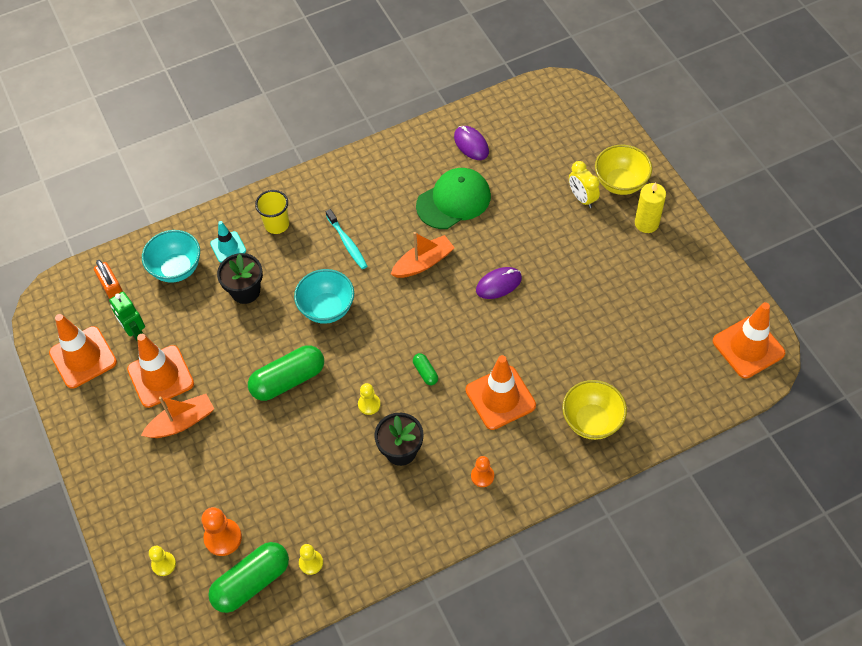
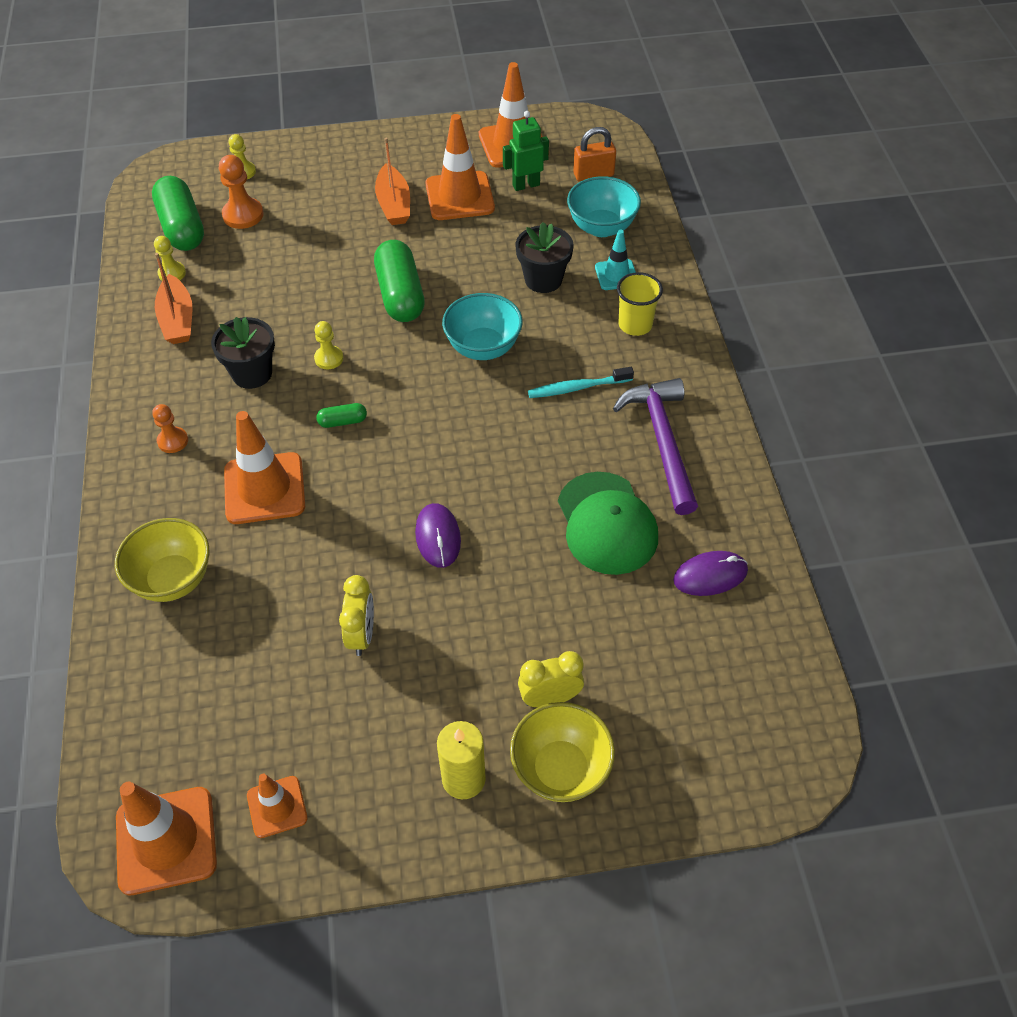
camera: 105 degrees right, 5 degrees down
orange boat [391,232,455,278] -> orange boat moved to [155,253,193,344]
none -> orange traffic cone [247,774,308,838]
none -> yellow clock [339,575,374,656]
none -> purple hammer [613,378,698,515]

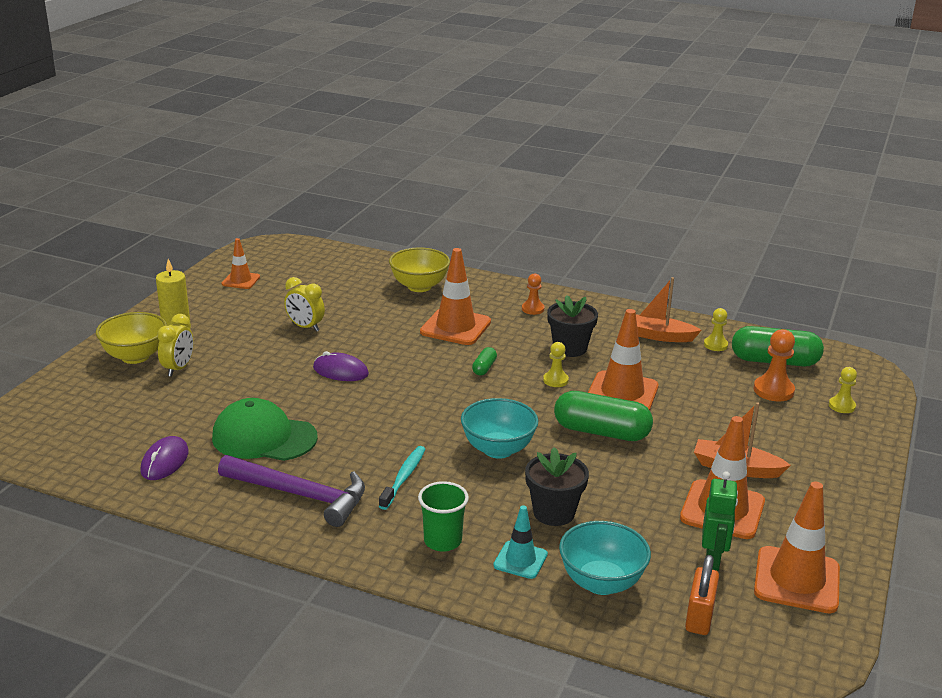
camera: 120 degrees right, 25 degrees down
orange traffic cone [116,782,217,895] -> orange traffic cone moved to [588,309,659,410]
yellow cup [617,272,663,336] -> green cup [418,481,469,552]

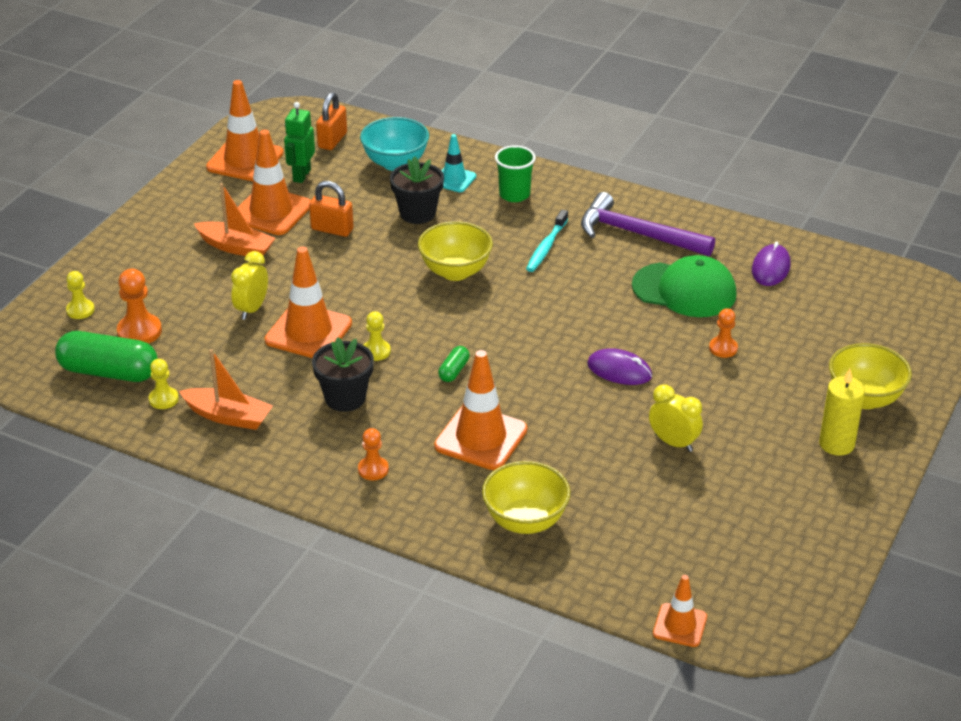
camera: 175 degrees left, 10 degrees up
yellow clock [157,314,193,377] -> yellow clock moved to [231,251,268,320]
orange traffic cone [222,238,260,289] -> orange traffic cone moved to [653,575,707,647]
turquoise bowl [461,398,538,459] -> yellow bowl [418,221,493,281]
green capsule [554,391,653,441] -> none
none -> orange padlock [309,181,354,237]
none -> orange pawn [709,308,738,358]

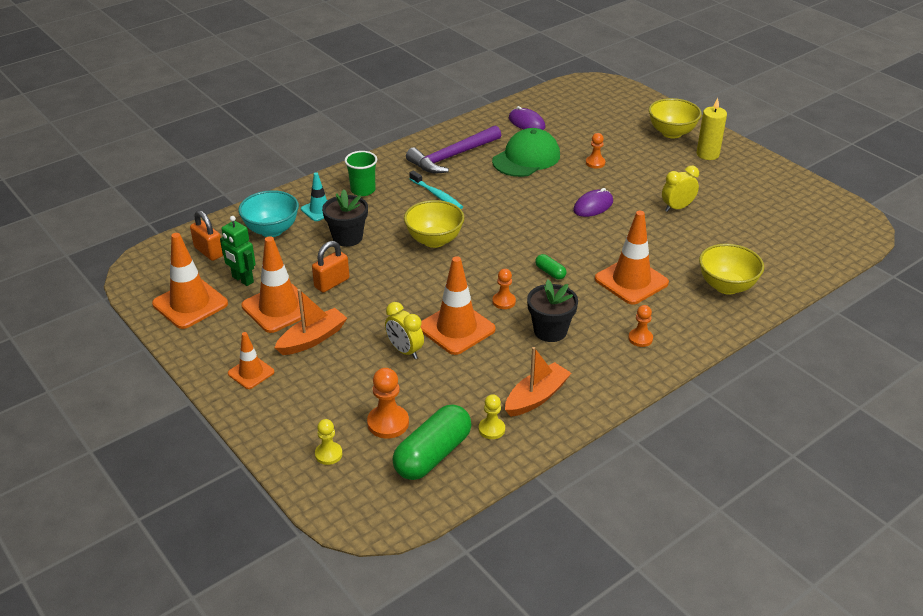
camera: 65 degrees left, 0 degrees up
yellow pawn [364,311,391,361] -> orange pawn [492,269,516,309]
orange traffic cone [653,575,707,647] -> orange traffic cone moved to [228,332,274,389]

